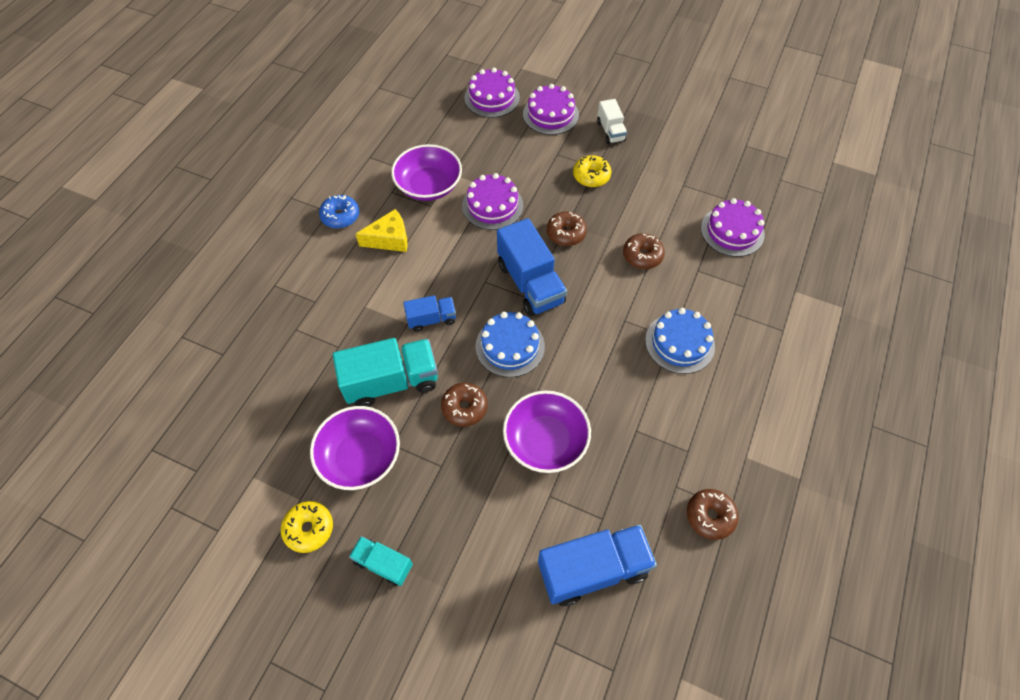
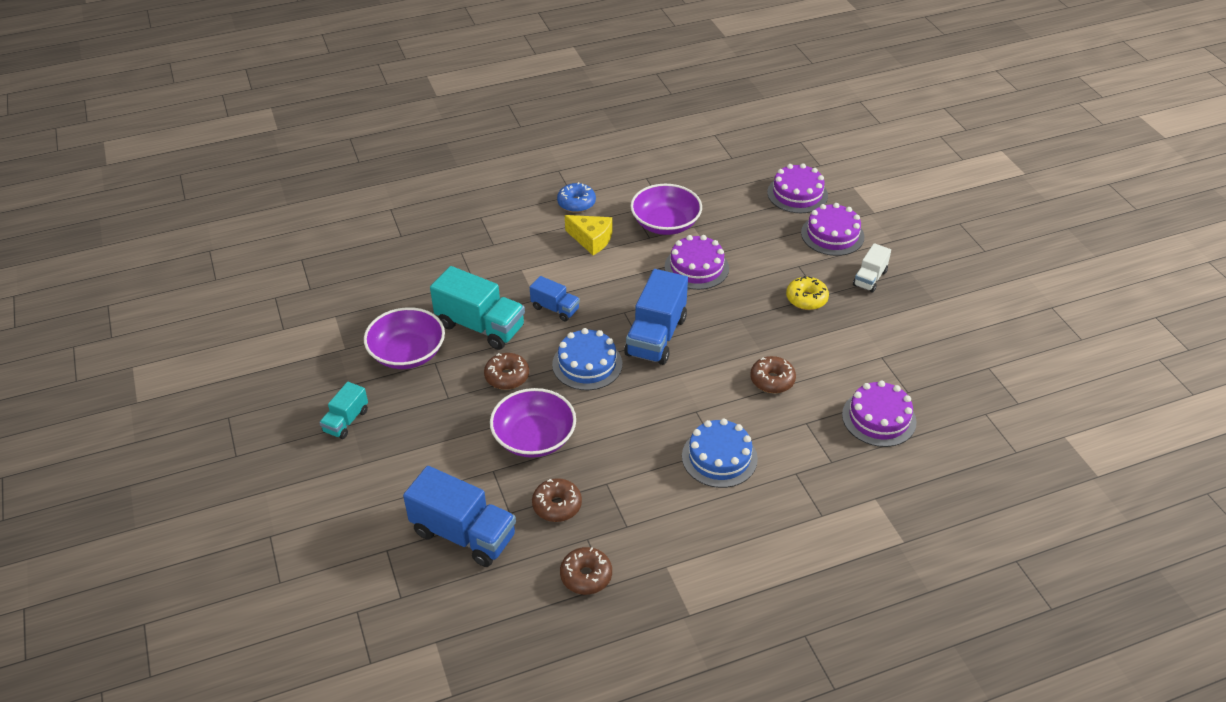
camera: 45 degrees right, 15 degrees down
yellow donut [281,501,333,553] -> none
turquoise truck [349,536,413,586] -> turquoise truck turned 135 degrees counterclockwise [319,382,368,439]
brown donut [547,212,587,246] -> brown donut moved to [532,478,582,522]

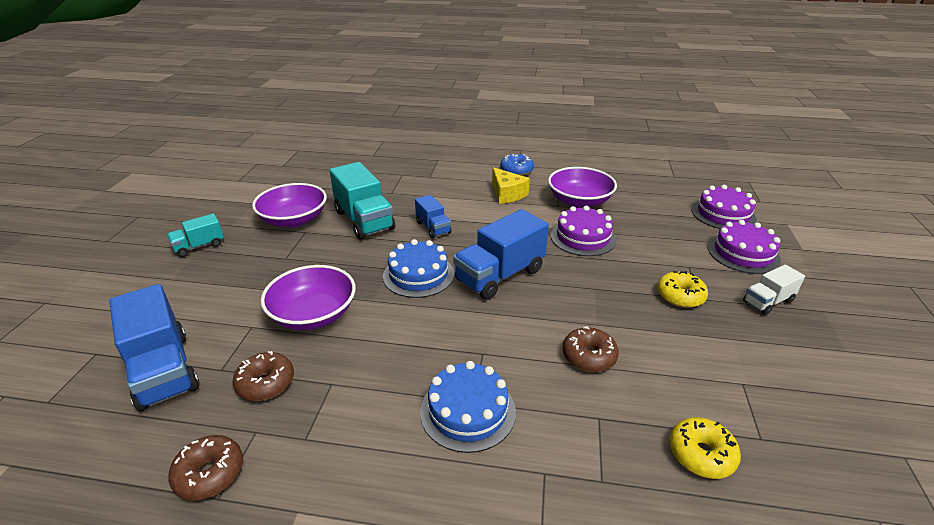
camera: 30 degrees right, 10 degrees down
brown donut [484,353,529,390] -> none
purple cake [842,380,917,447] -> yellow donut [669,417,741,479]

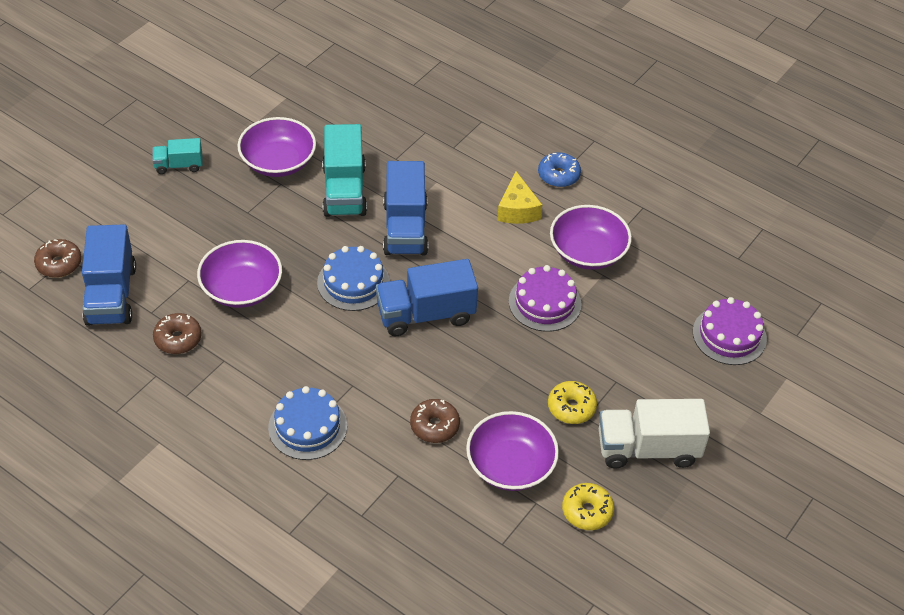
camera: 25 degrees right, 15 degrees up
brown donut [168,435,243,500] -> brown donut moved to [34,239,82,278]
blue truck [415,195,451,239] -> blue truck [383,161,428,255], size x1.82
yellow donut [669,417,741,479] -> yellow donut moved to [562,483,614,530]
purple cake [707,220,781,274] -> none
white truck [743,265,805,315] -> white truck [599,399,710,469], size x1.82
none -> purple bowl [466,411,559,491]

